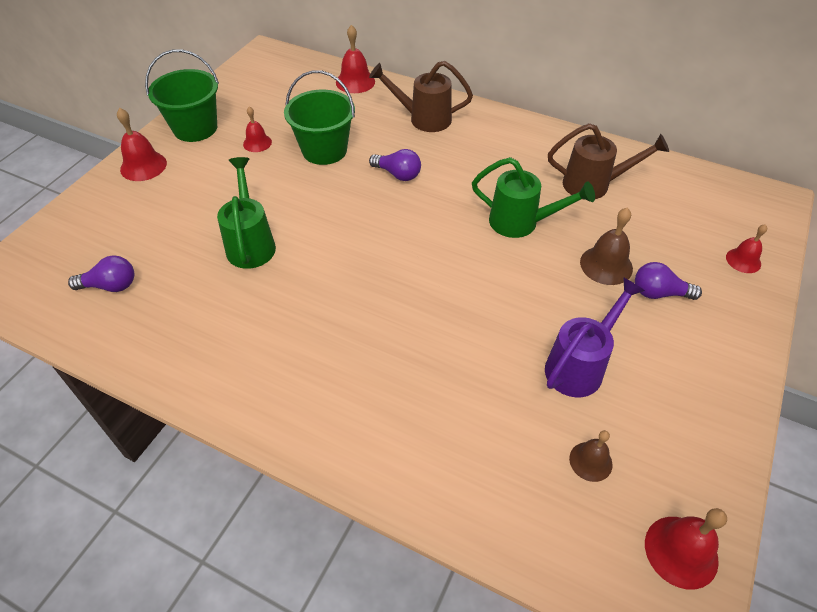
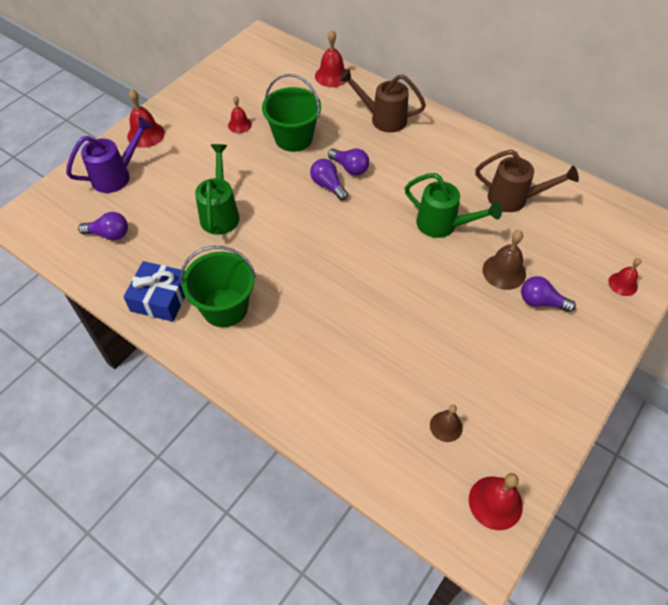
camera: 10 degrees right, 5 degrees up
green bucket [145,49,219,142] -> green bucket moved to [180,246,256,327]
purple watering can [545,277,645,397] -> purple watering can moved to [66,117,153,193]
none -> blue gift [123,261,185,322]
none -> purple light bulb [310,159,348,201]

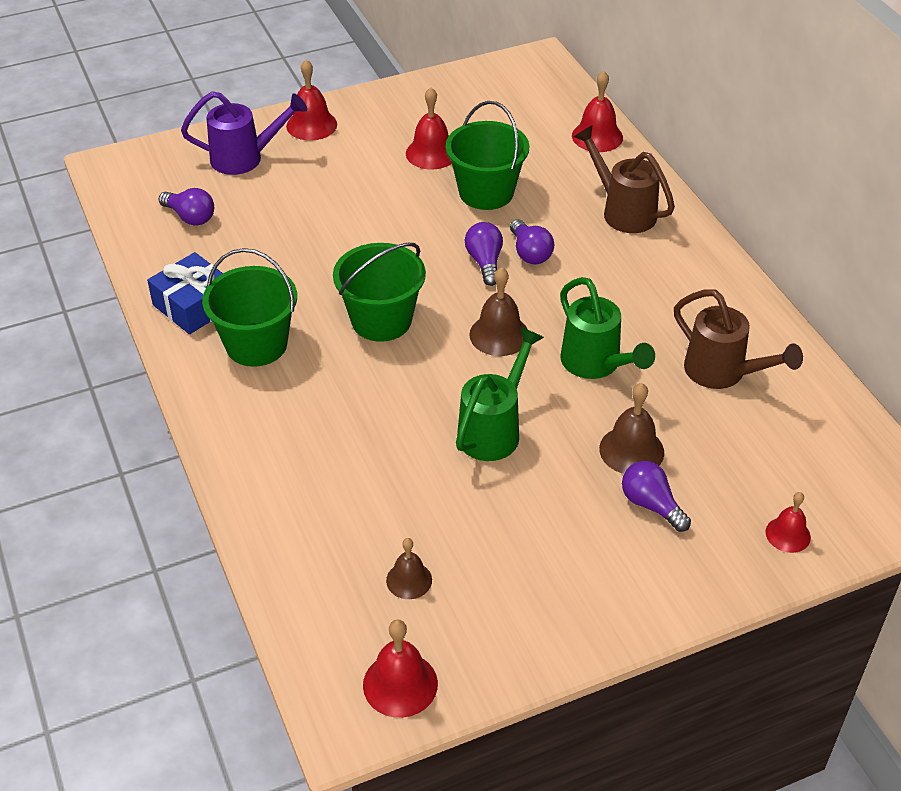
camera: 30 degrees right, 10 degrees down
green watering can [195,144,239,235] -> green watering can moved to [456,327,544,461]
red bell [228,96,252,133] -> red bell [406,87,452,170], size x1.53
none -> green bucket [333,243,426,342]
none -> brown bell [469,267,528,356]

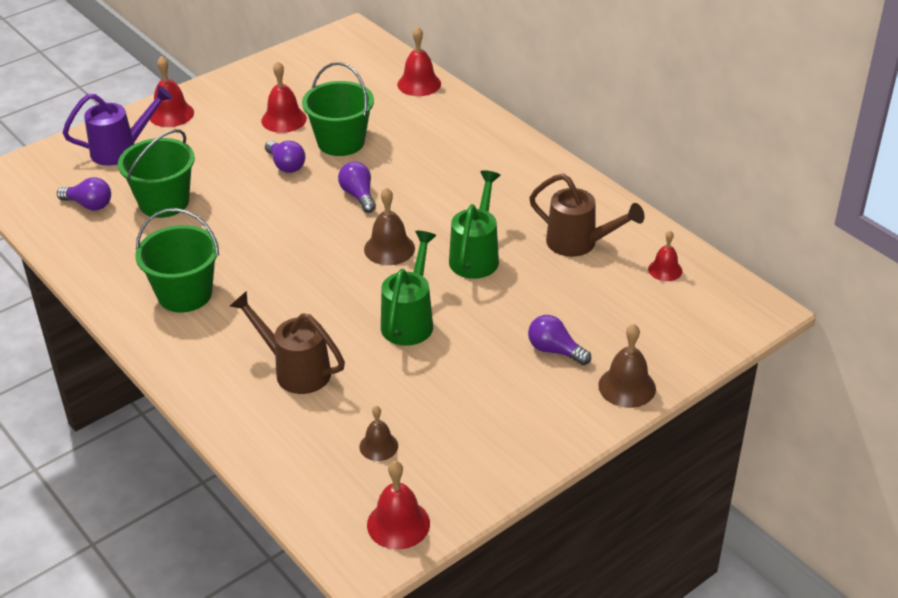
camera: 15 degrees left, 5 degrees down
blue gift [147,252,223,334] -> none
green bucket [333,243,426,342] -> green bucket moved to [118,129,195,218]
purple light bulb [510,219,554,264] -> purple light bulb moved to [265,141,306,173]
green watering can [560,277,655,379] -> green watering can turned 120 degrees counterclockwise [449,170,500,279]
brown watering can [574,125,675,233] -> brown watering can moved to [230,291,345,394]
brown bell [599,383,664,474] -> brown bell moved to [598,324,656,408]
red bell [765,492,811,553] -> red bell moved to [648,230,682,281]

